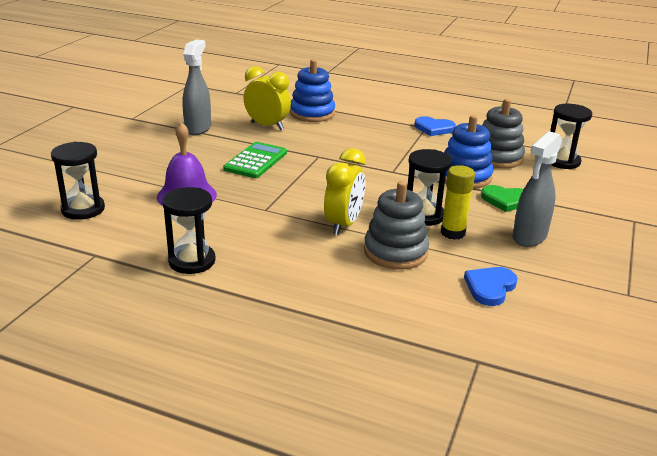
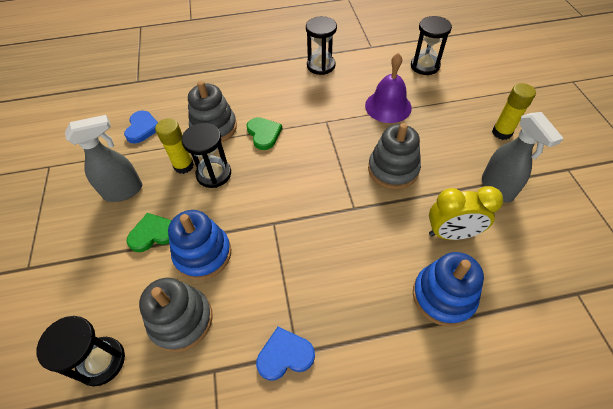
camera: 150 degrees right, 25 degrees up
green calculator [223,142,287,178] -> grey stacking toy [368,123,421,189]
yellow clock [324,148,366,235] -> green heart [247,117,282,150]
grey spray bottle [512,131,562,247] -> grey spray bottle turned 60 degrees clockwise [65,115,142,202]
none -> yellow glue stick [492,83,536,140]

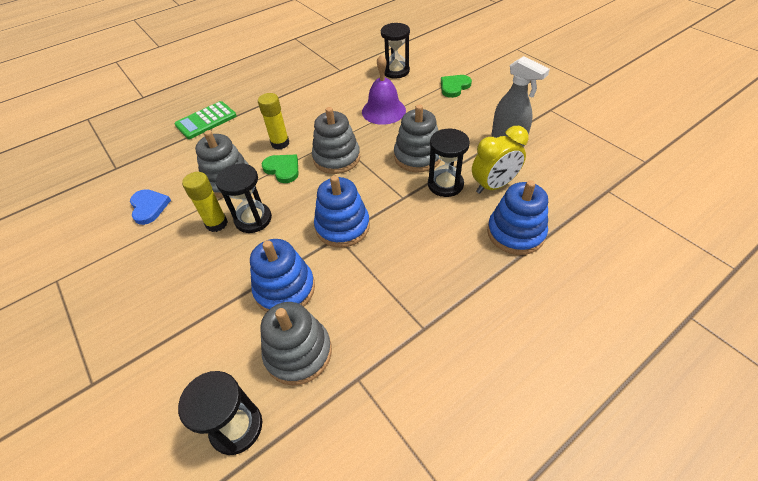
camera: 25 degrees left, 5 degrees down
grey spray bottle [65,115,142,202] -> none
green heart [126,213,171,253] -> green heart moved to [441,75,472,98]
blue heart [256,327,315,381] -> none
black hourglass [306,16,337,75] -> black hourglass moved to [428,129,470,197]
yellow glue stick [492,83,536,140] -> yellow glue stick moved to [258,93,289,149]
none -> green calculator [174,101,237,139]
none -> grey stacking toy [312,107,360,174]
none -> blue stacking toy [314,175,370,248]

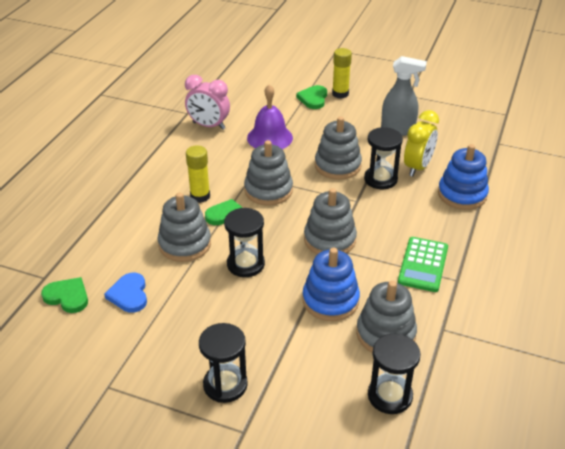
camera: 35 degrees left, 10 degrees down
blue heart [130,189,171,225] -> blue heart turned 135 degrees counterclockwise [104,273,147,313]
green calculator [174,101,237,139] -> green calculator moved to [398,237,448,292]
yellow glue stick [182,172,228,232] -> yellow glue stick moved to [332,48,352,99]
blue stacking toy [314,175,370,248] -> grey stacking toy [304,188,357,254]
black hourglass [381,23,410,79] -> black hourglass moved to [199,323,248,403]
none -> green heart [41,277,88,313]
none -> pink clock [185,75,230,130]

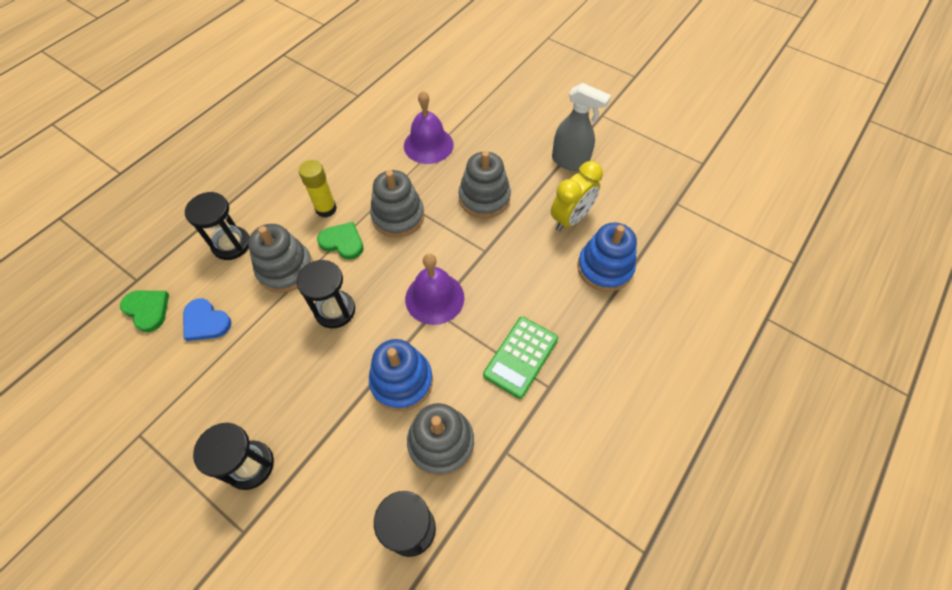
camera: 15 degrees right, 20 degrees up
blue heart [104,273,147,313] -> blue heart turned 60 degrees counterclockwise [183,298,232,341]
pink clock [185,75,230,130] -> none
green heart [296,85,327,109] -> none
grey stacking toy [304,188,357,254] -> purple bell [405,254,464,325]
yellow glue stick [332,48,352,99] -> none
black hourglass [364,127,403,189] -> black hourglass moved to [185,192,250,260]

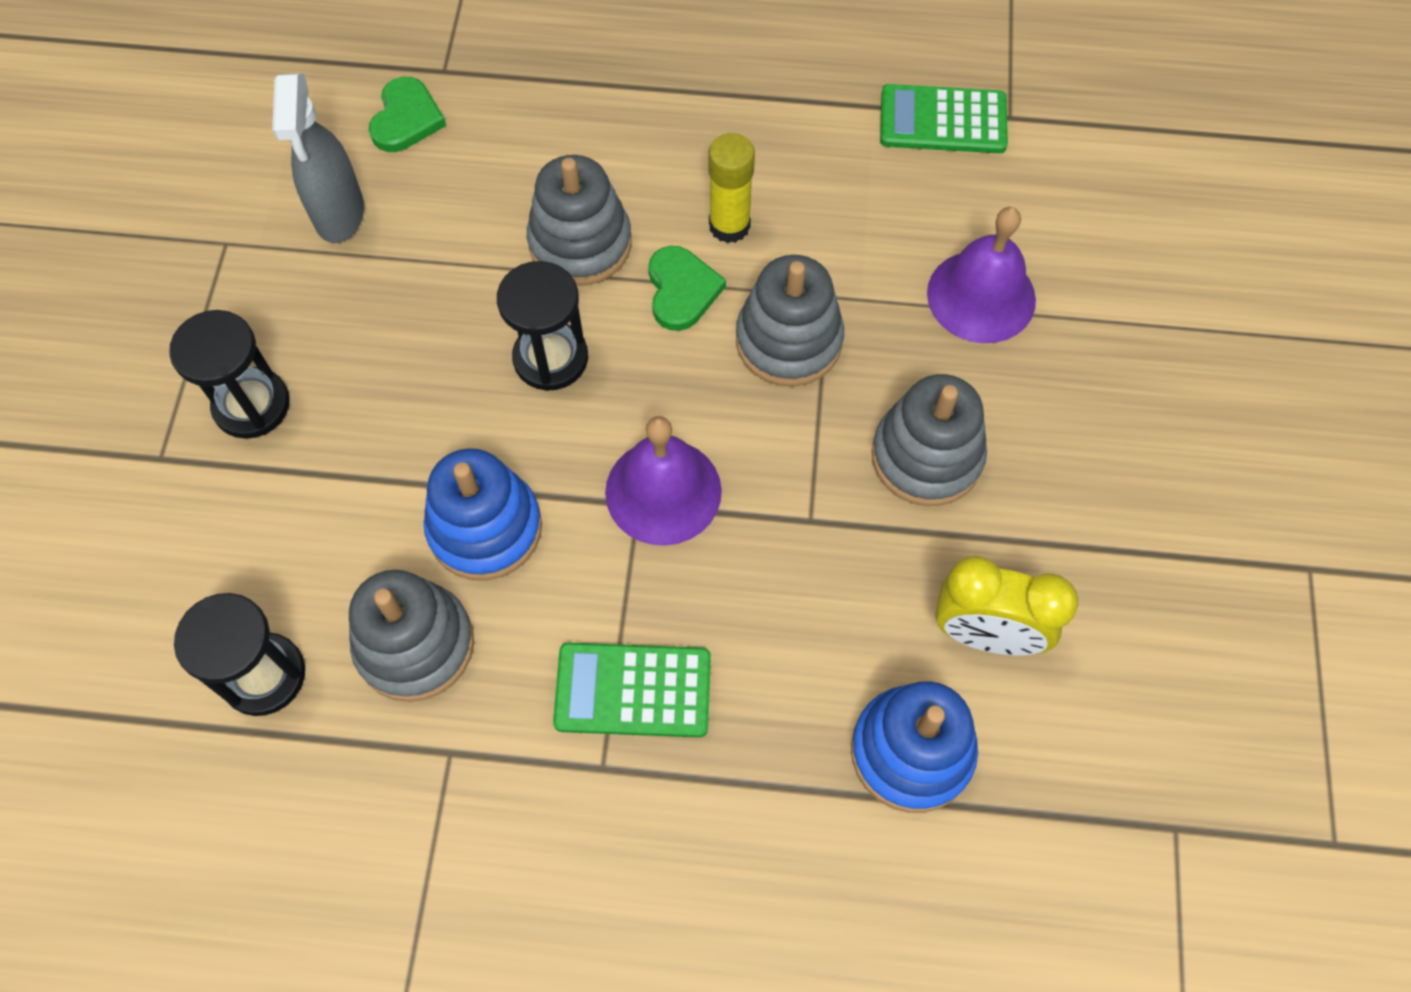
camera: 60 degrees right, 5 degrees up
blue heart [183,298,232,341] -> none
black hourglass [185,192,250,260] -> none
grey spray bottle [552,83,611,171] -> grey spray bottle moved to [272,73,364,243]
none -> green calculator [880,84,1008,154]

